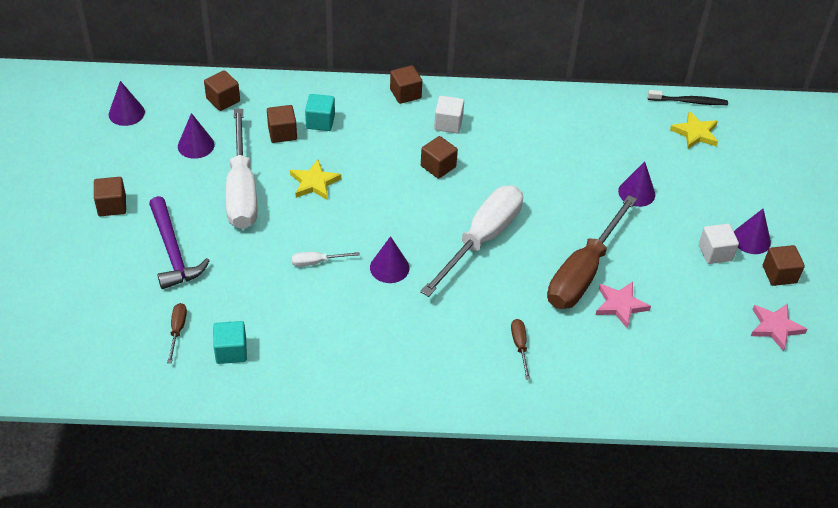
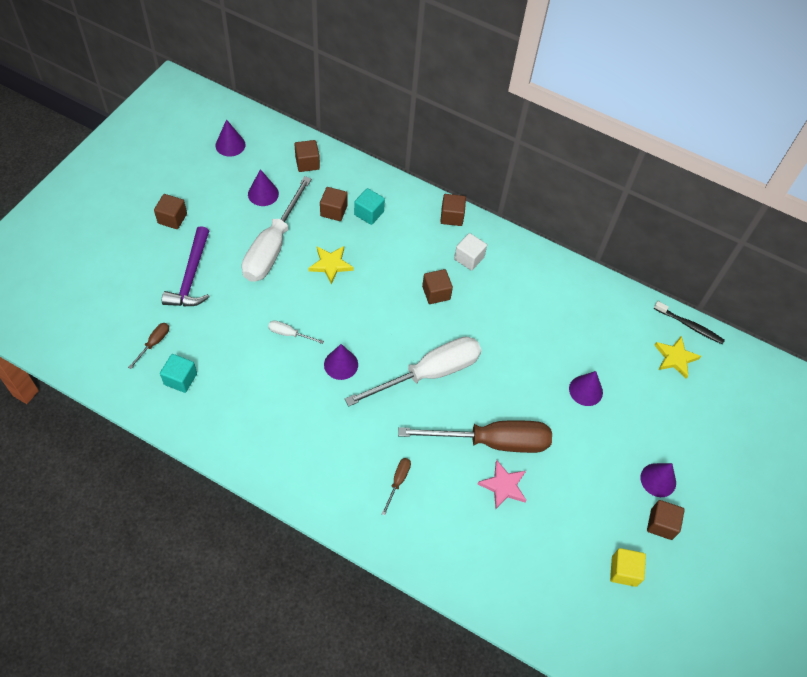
camera: 25 degrees right, 10 degrees up
brown screwdriver [547,195,637,309] -> brown screwdriver turned 150 degrees counterclockwise [398,420,552,453]
white cube [699,224,739,264] -> none
pink star [751,304,807,352] -> yellow cube [610,548,646,587]

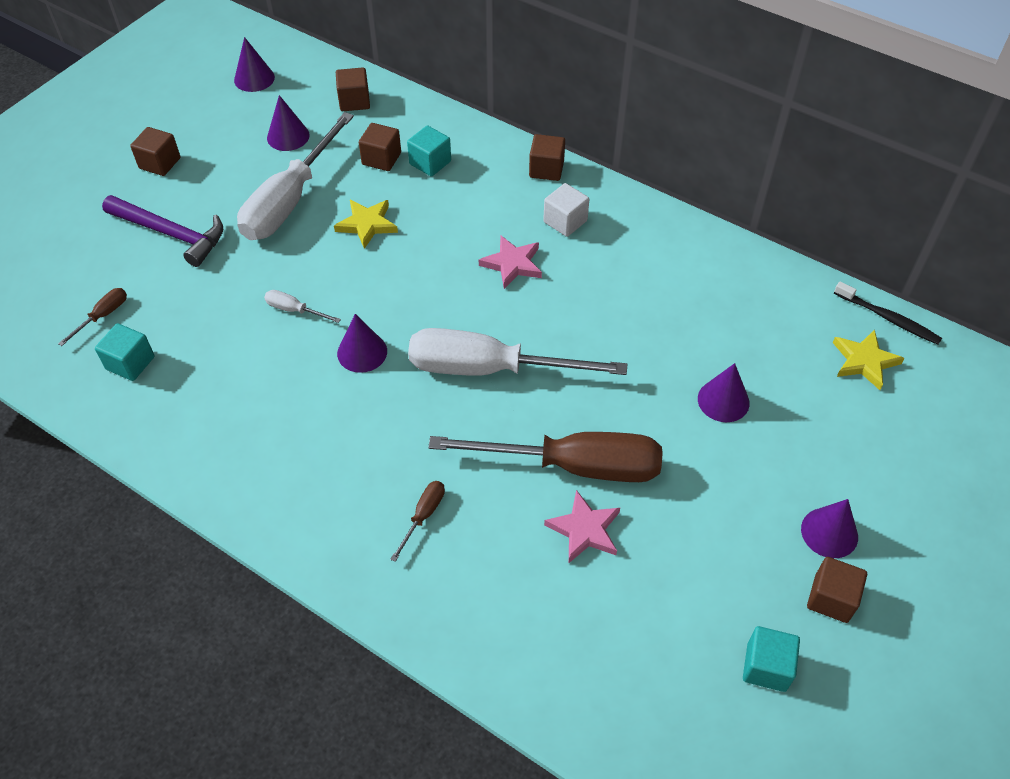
camera: 10 degrees right, 5 degrees down
purple hammer [162,226,209,306] -> purple hammer turned 75 degrees counterclockwise [102,195,223,267]
white screwdriver [345,337,482,407] -> white screwdriver turned 150 degrees counterclockwise [408,328,627,376]
brown cube [422,269,453,304] -> pink star [479,235,542,289]
yellow cube [610,548,646,587] -> turquoise cube [743,626,800,692]

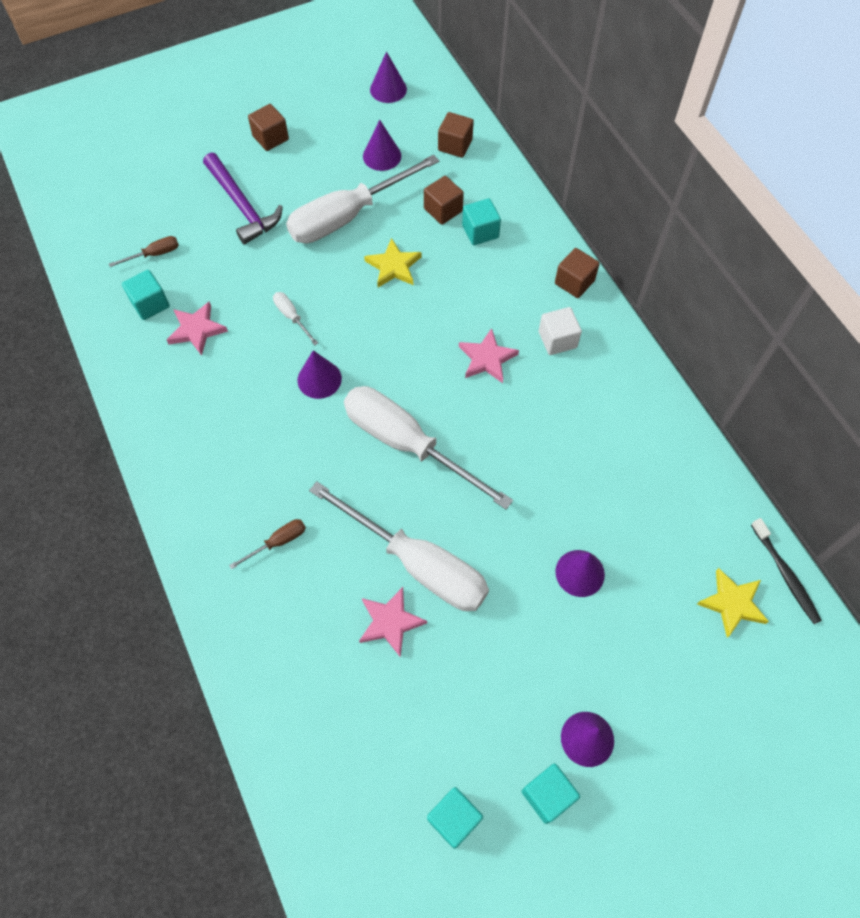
camera: 30 degrees right, 10 degrees up
brown screwdriver [428,432,662,482] -> white screwdriver [309,481,489,611]
brown cube [807,557,867,623] -> turquoise cube [522,763,580,824]
none -> pink star [167,301,228,356]

